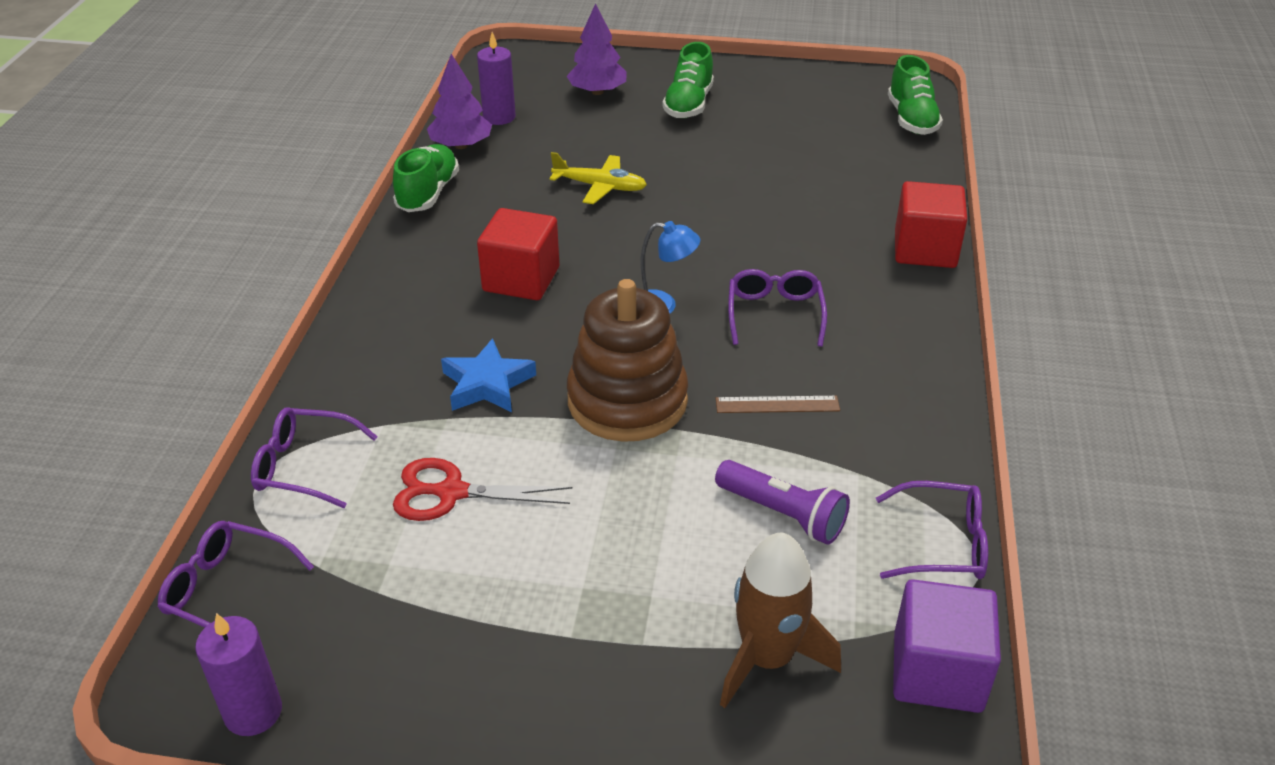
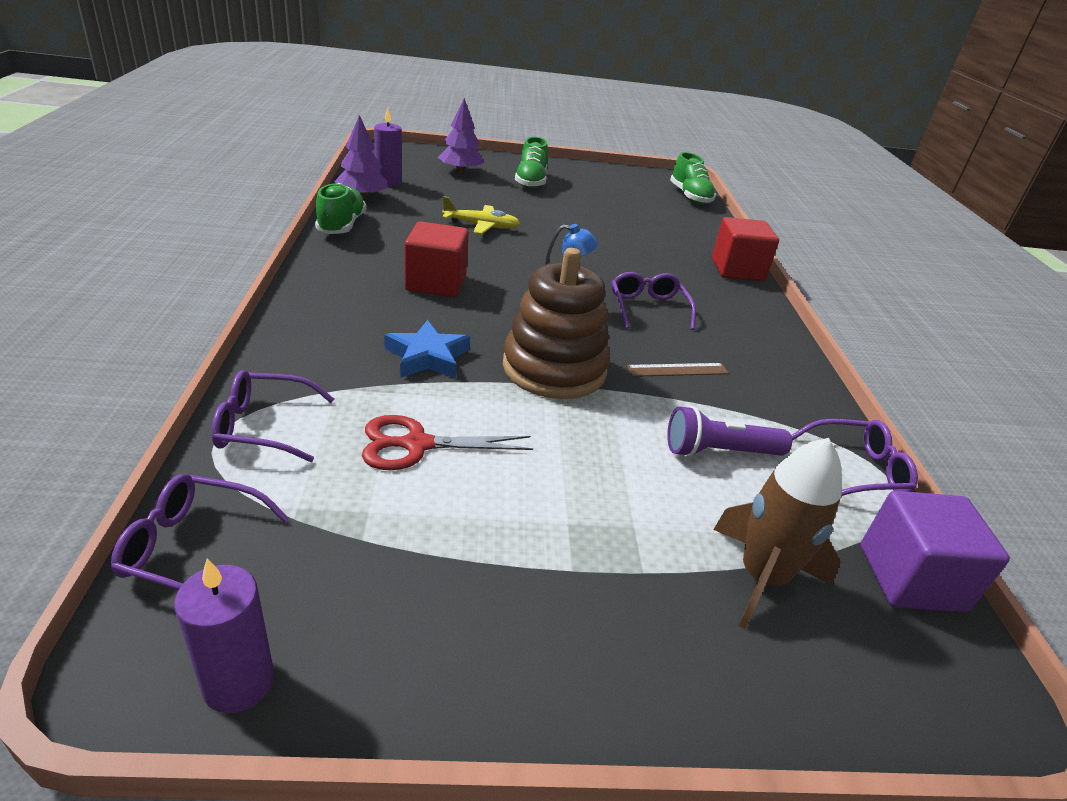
camera: 15 degrees left, 5 degrees down
purple flashlight [715,460,850,545] -> purple flashlight turned 150 degrees clockwise [667,406,792,457]

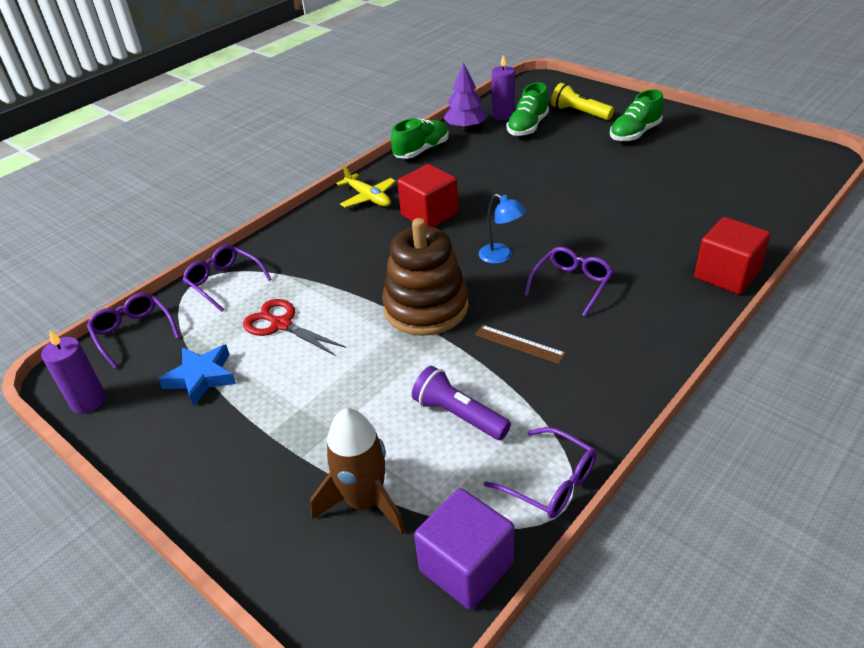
camera: 50 degrees right, 5 degrees up
blue star [384,320,470,378] -> blue star moved to [158,344,236,406]
purple tree [438,98,484,173] -> yellow flashlight [551,83,614,120]
yellow plane [442,196,520,234] -> yellow plane moved to [336,165,396,207]
green shoe [670,152,716,204] -> green shoe moved to [507,82,549,136]

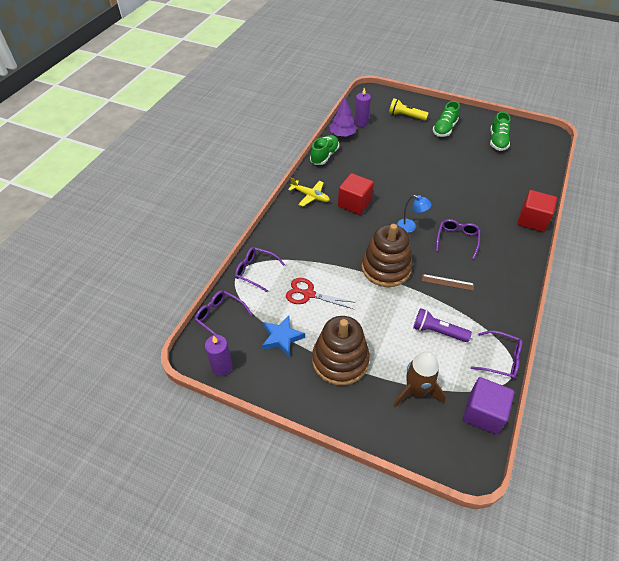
camera: 20 degrees left, 10 degrees up
green shoe [507,82,549,136] -> green shoe moved to [490,112,511,151]
none -> brown stacking toy [312,316,370,386]

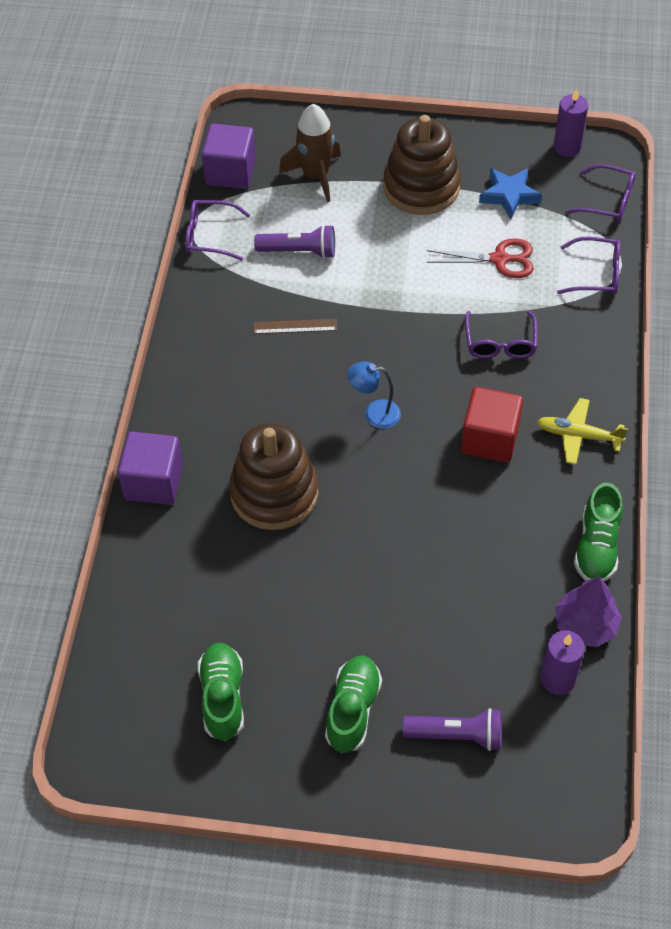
camera: 165 degrees right, 5 degrees up
brown stacking toy [362,224,413,287] -> brown stacking toy moved to [229,423,318,530]
yellow flashlight [389,99,429,121] -> purple flashlight [402,708,501,751]
purple glasses [436,219,481,259] -> purple glasses moved to [465,311,537,359]
red cube [518,190,557,232] -> purple cube [118,432,183,505]

